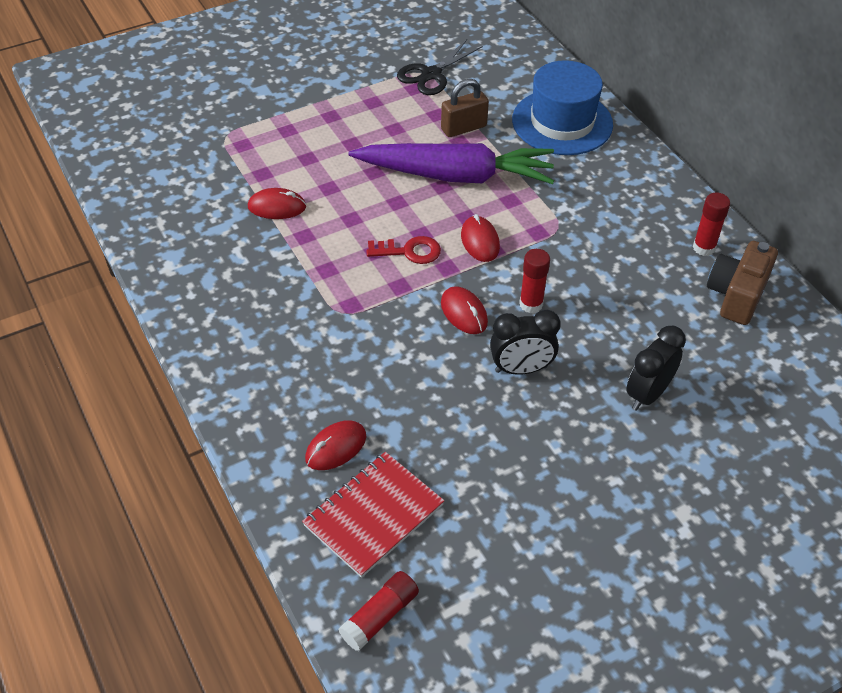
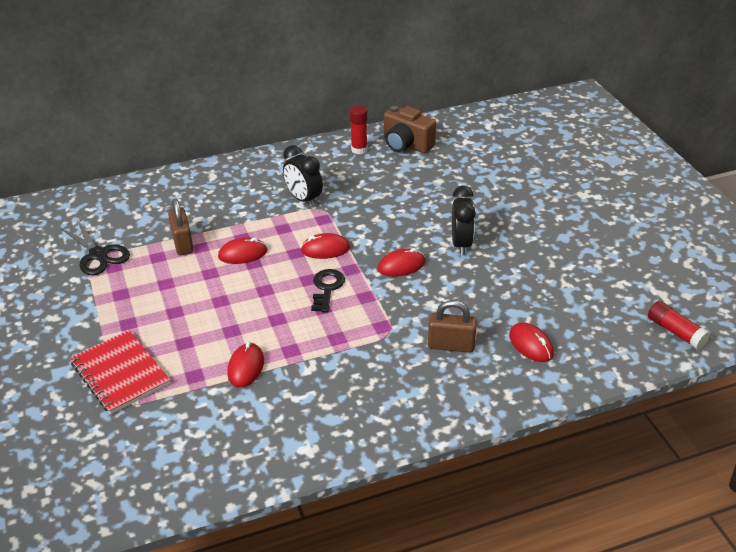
camera: 80 degrees left, 10 degrees down
red notebook [302,452,445,578] -> red notebook moved to [70,330,170,414]
purple carrot [349,143,554,184] -> red mouse [218,237,267,264]
red key [366,236,441,264] -> black key [311,269,345,313]
blue hat [512,60,613,155] -> none
red glue stick [519,249,550,313] -> none
black clock [626,326,686,410] -> black clock moved to [283,145,323,207]
none -> brown padlock [428,300,477,353]

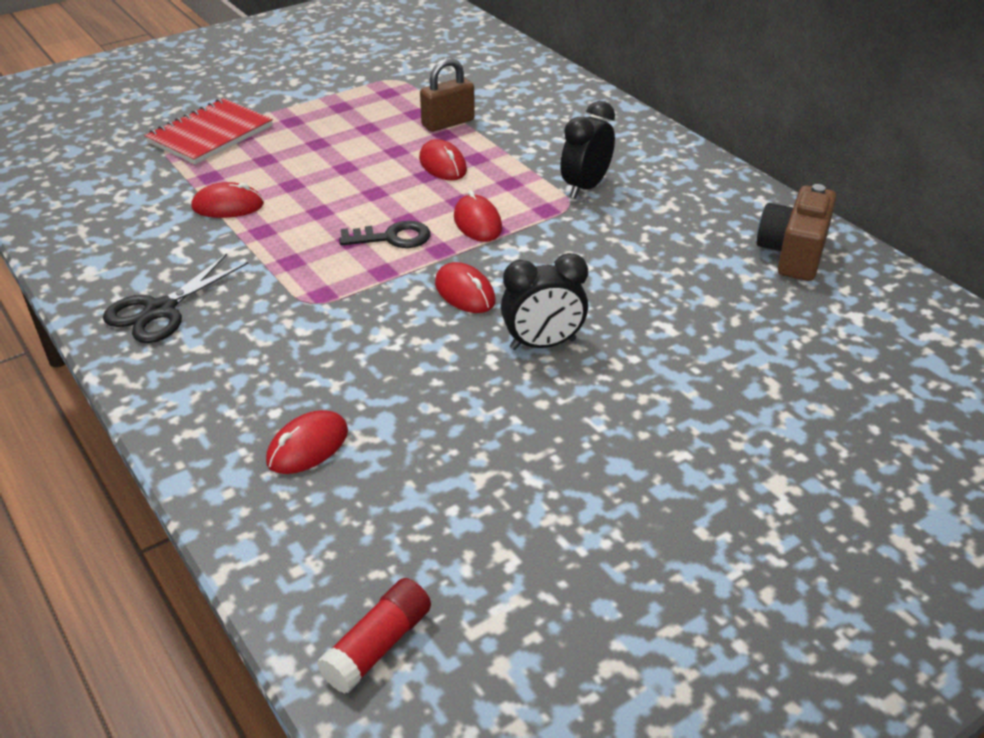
camera: 75 degrees right, 0 degrees up
black scissors [60,219,130,275] -> black scissors moved to [103,254,248,343]
red glue stick [350,105,367,154] -> none
brown padlock [428,300,477,353] -> none

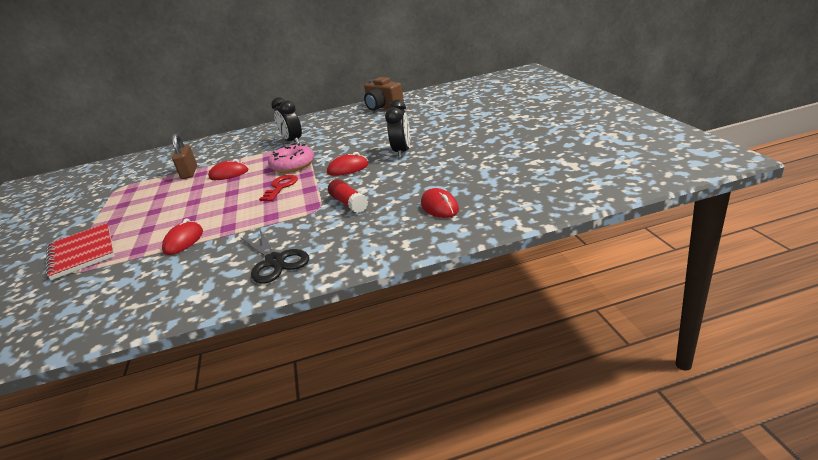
camera: 65 degrees left, 10 degrees down
red glue stick [317,578,431,694] -> red glue stick moved to [328,179,368,213]
black key [339,221,431,248] -> red key [259,175,298,201]
red mouse [454,190,502,242] -> pink donut [268,143,314,173]

